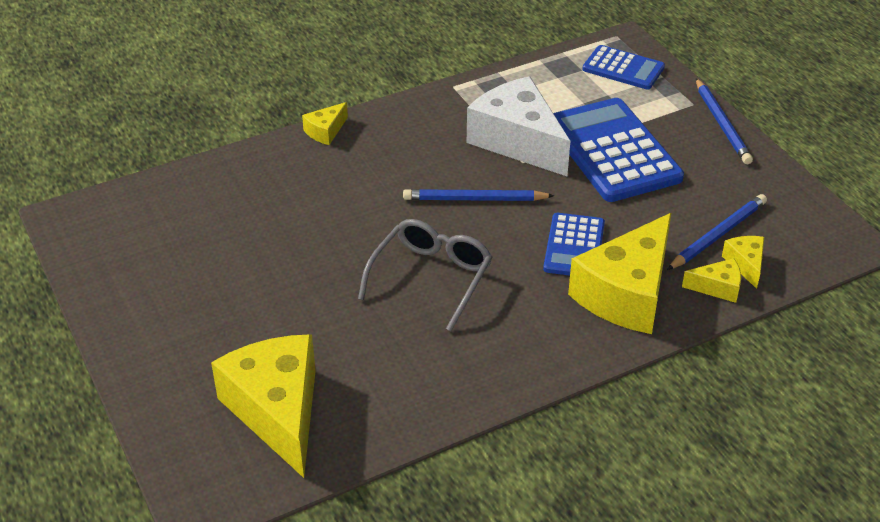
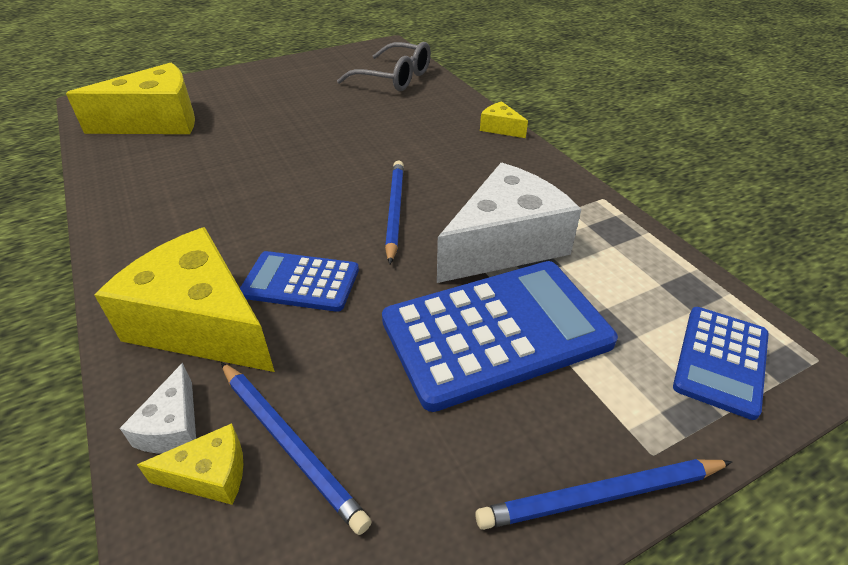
camera: 90 degrees right, 0 degrees up
grey glasses [358,219,492,331] -> grey glasses moved to [337,42,431,91]
yellow cheese [682,258,741,303] -> white cheese [120,363,196,454]

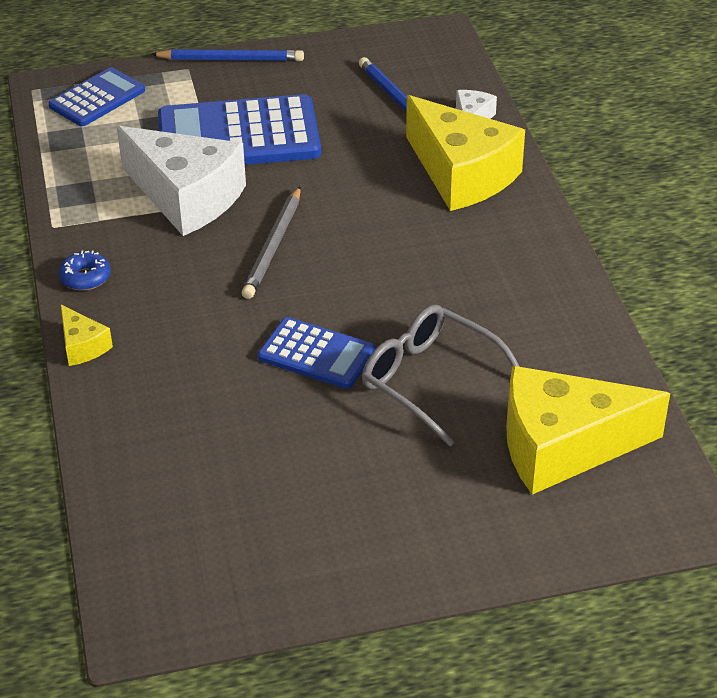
camera: 165 degrees left, 0 degrees up
yellow cheese [137,423,243,505] -> none
blue calculator [240,251,359,312] -> blue calculator moved to [258,317,376,389]
grey glasses [337,42,431,91] -> grey glasses moved to [362,304,520,447]
blue pencil [385,160,404,264] -> grey pencil [242,187,301,299]
white cheese [437,163,581,283] -> white cheese turned 120 degrees counterclockwise [117,126,246,236]
none -> blue donut [59,251,110,291]

